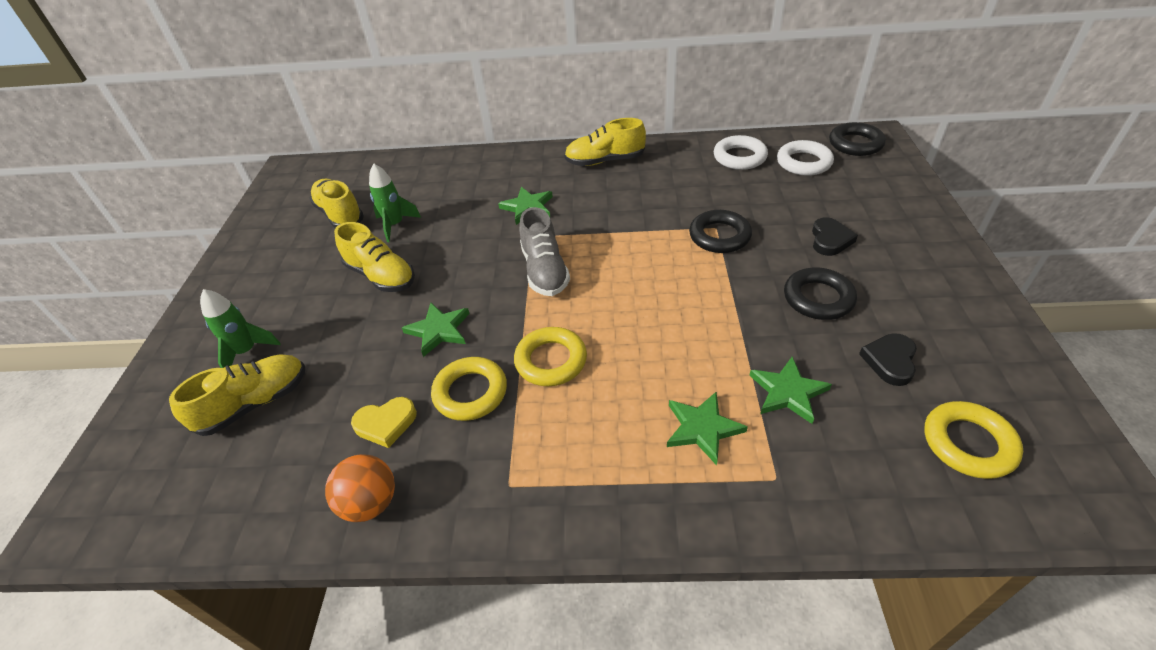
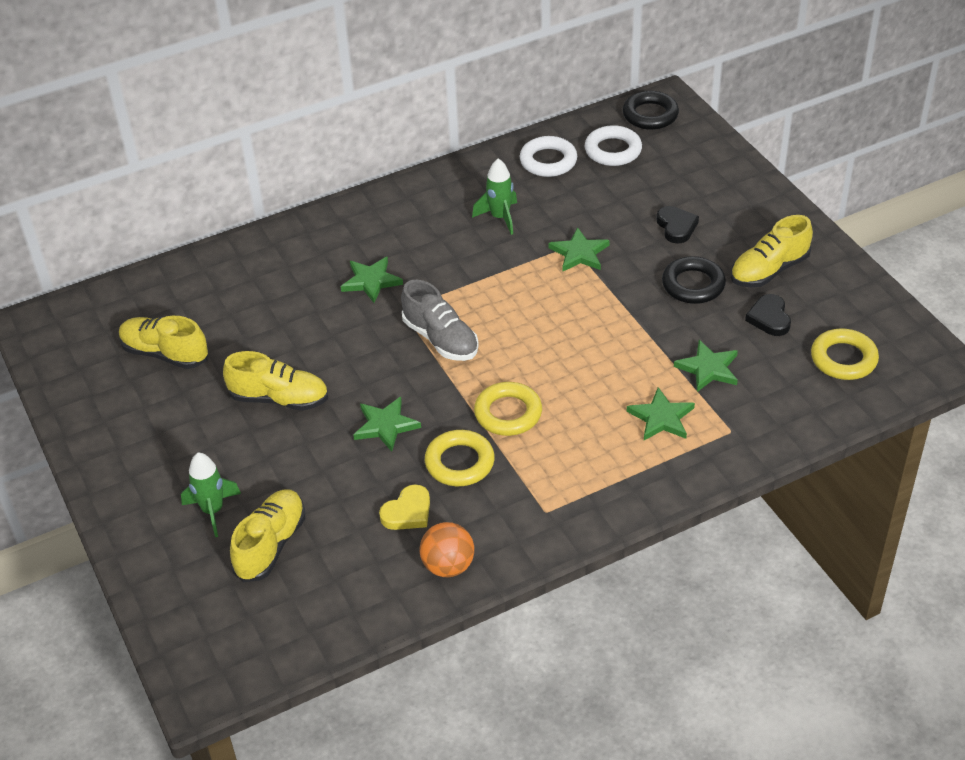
camera: 30 degrees left, 0 degrees up
green rocket [369,164,421,242] -> green rocket moved to [472,158,517,235]
yellow shoe [564,118,646,166] -> yellow shoe moved to [730,215,813,287]
black ring [689,210,752,253] -> green star [549,227,610,272]

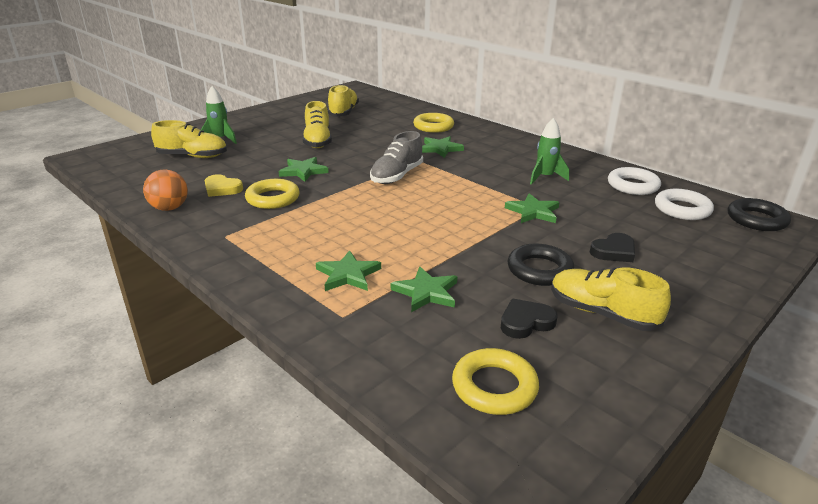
camera: 70 degrees right, 15 degrees down
yellow ring [474,382,542,436] -> yellow ring moved to [413,113,454,133]

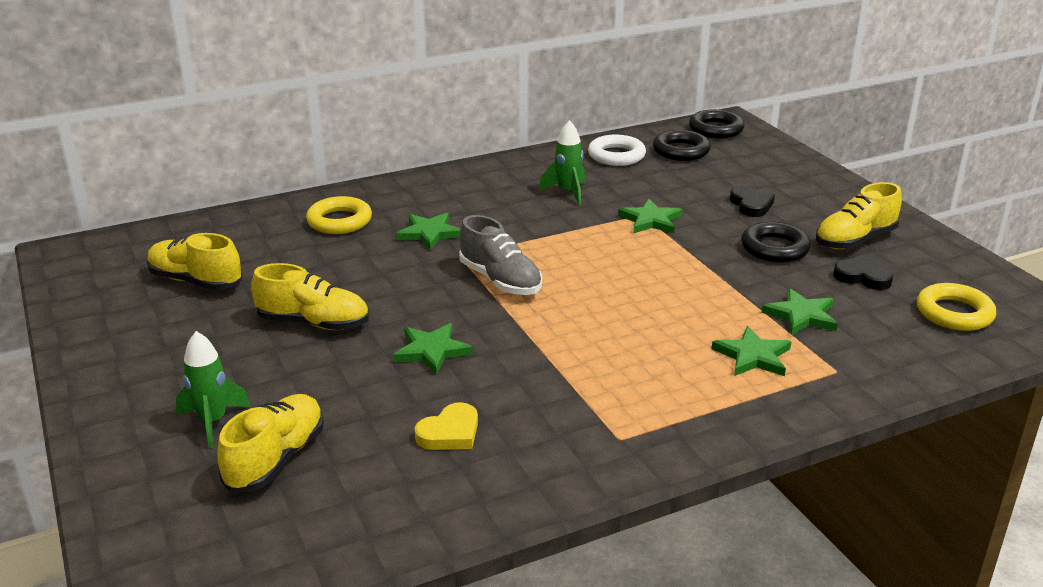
camera: 70 degrees left, 0 degrees up
orange ball [143,170,188,211] -> none
yellow ring [245,179,300,209] -> none
black heart [501,299,558,339] -> black heart turned 120 degrees clockwise [833,256,893,290]
white ring [655,189,714,220] -> black ring [653,130,711,161]

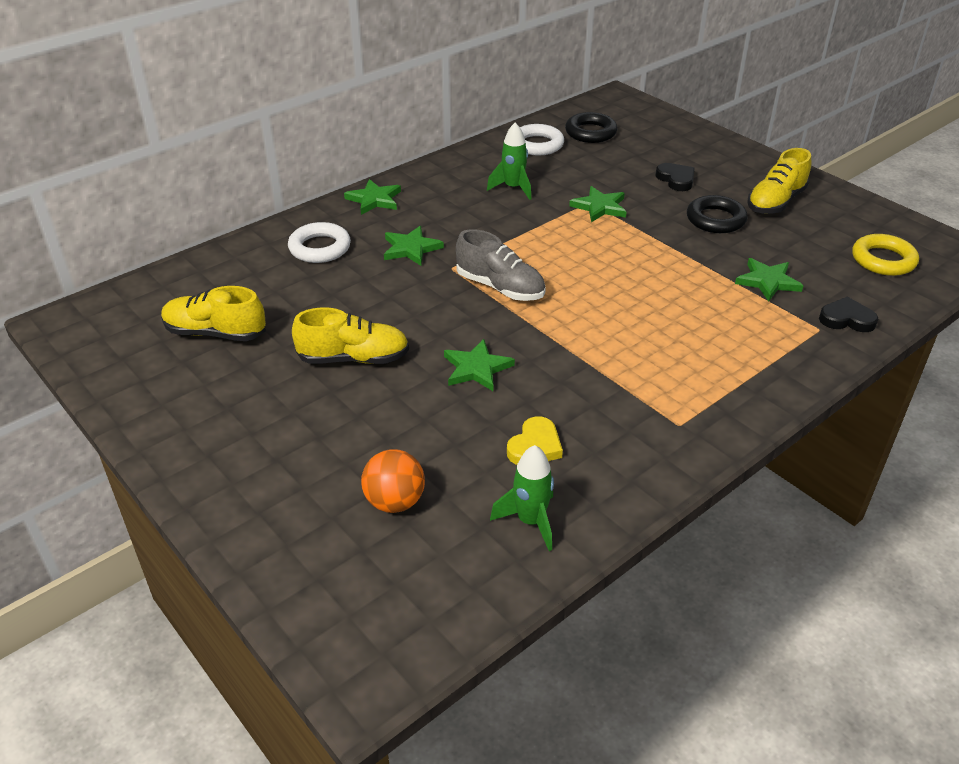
camera: 15 degrees left, 10 degrees up
green rocket [176,331,251,448] -> green rocket moved to [490,445,554,551]
yellow shoe [217,394,324,493] -> orange ball [361,449,425,513]
yellow ring [306,196,372,234] -> white ring [288,222,351,263]
black ring [689,110,744,138] -> none
green star [712,326,791,376] -> green star moved to [344,179,401,215]
black heart [833,256,893,290] -> black heart moved to [819,297,878,332]

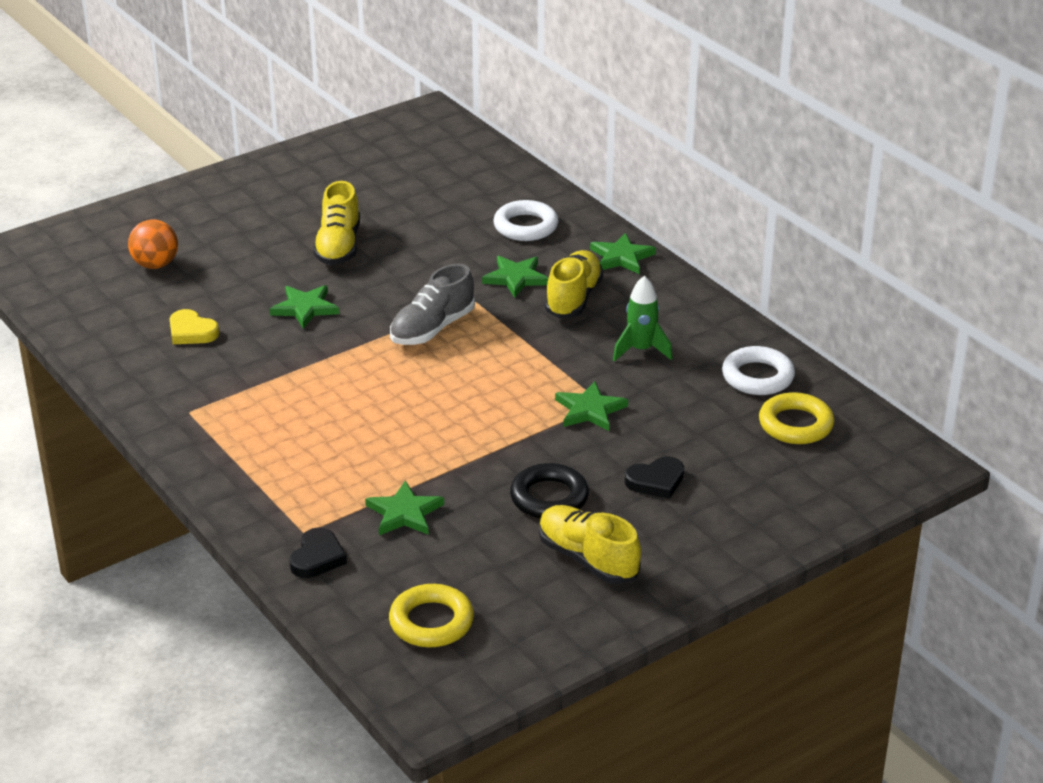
camera: 95 degrees right, 5 degrees down
yellow shoe [161,286,266,341] -> yellow shoe moved to [545,250,603,318]
green rocket [490,445,554,551] -> none
black ring [565,112,617,143] -> yellow ring [759,392,834,444]

